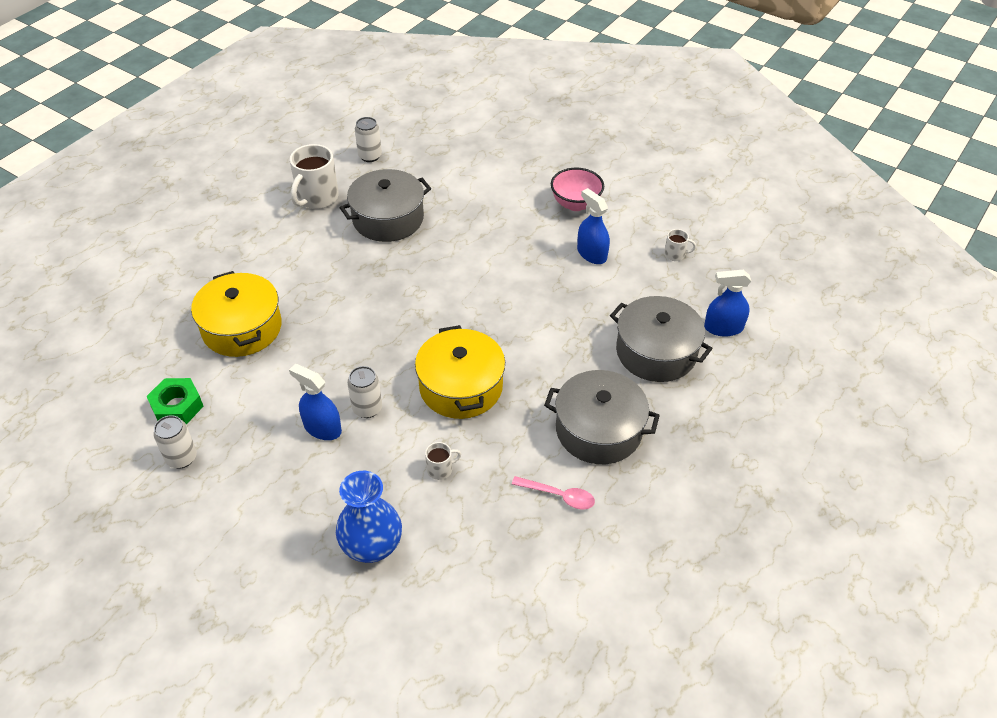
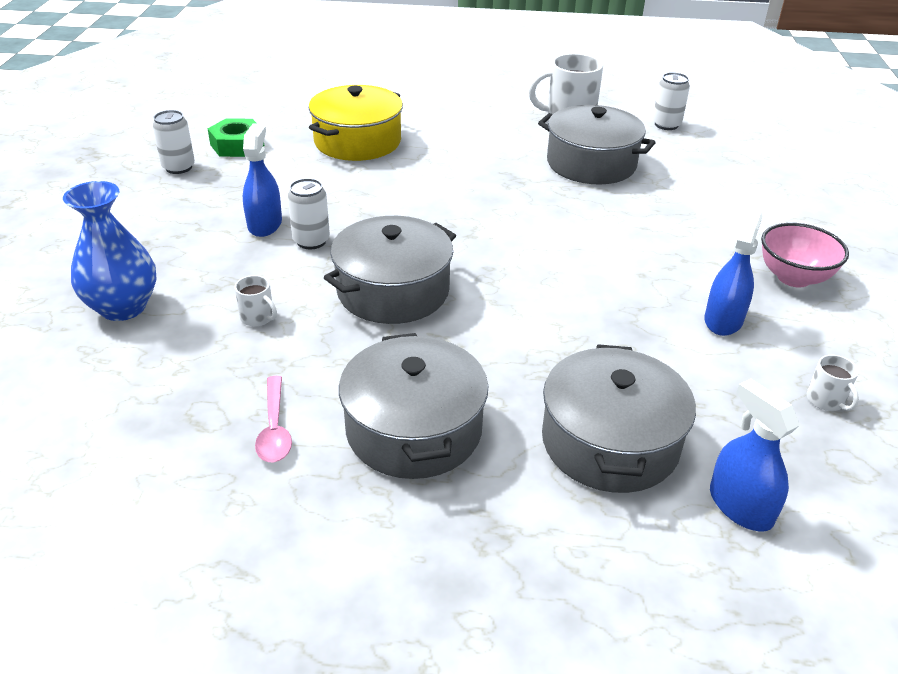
camera: 60 degrees right, 10 degrees down
yellow pot [415,325,505,419] -> grey pot [324,216,456,324]

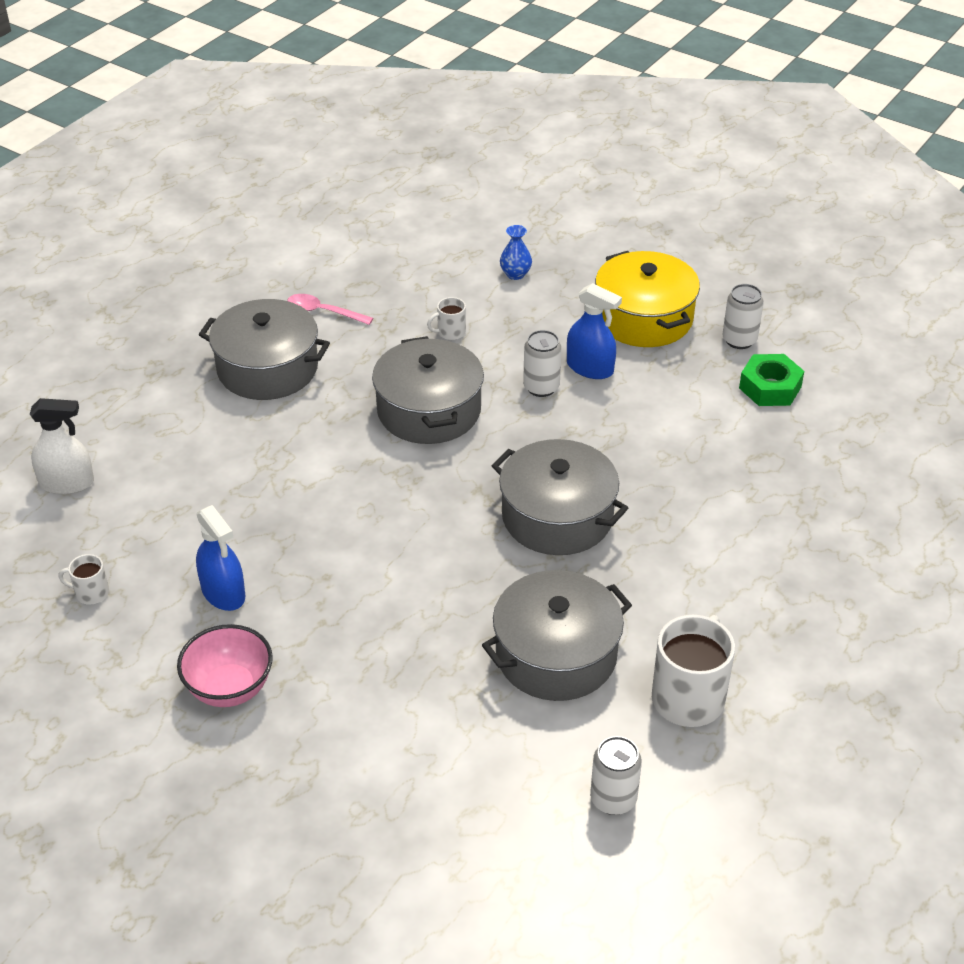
camera: 120 degrees right, 5 degrees up
blue vase [63,181,157,321] -> blue vase [500,225,532,280], size x0.51
yellow pot [309,85,403,161] -> yellow pot moved to [595,251,700,347]
grey pot [542,344,696,493] -> grey pot moved to [492,439,628,555]
blue spray bottle [710,379,800,531] -> white spray bottle [30,398,94,495]

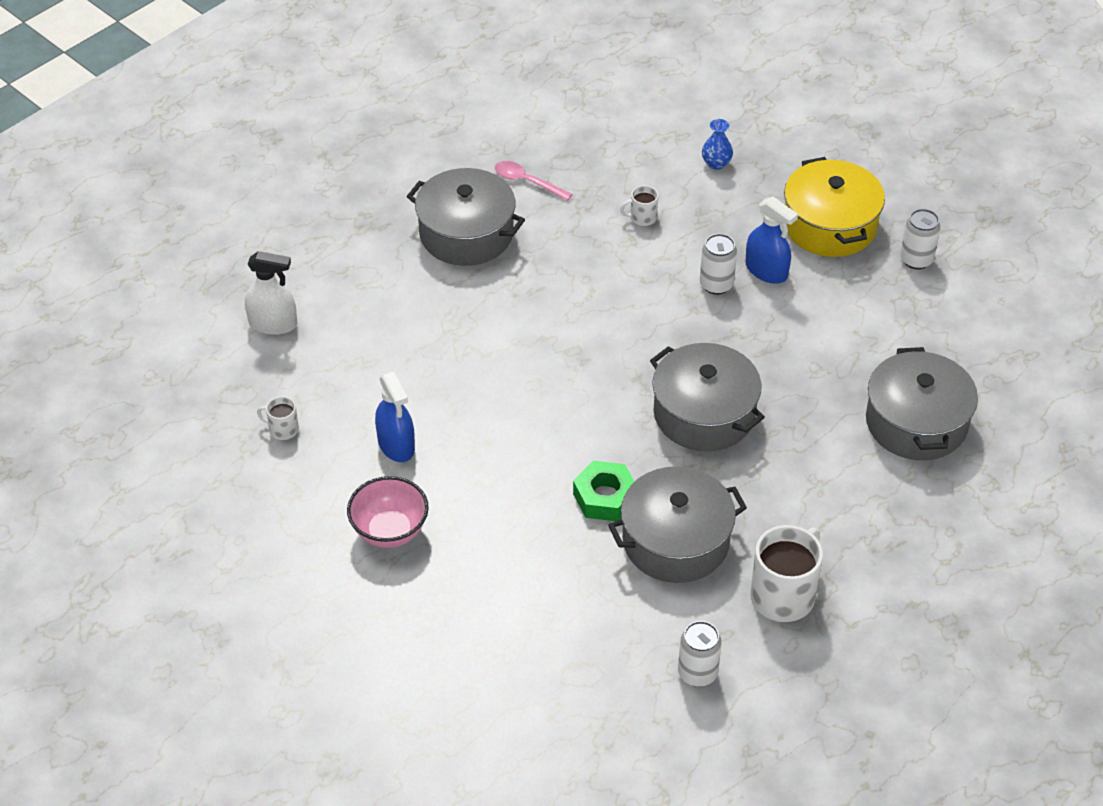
camera: 10 degrees right, 5 degrees up
grey pot [372,336,484,444] -> grey pot moved to [866,347,978,460]
green nut [739,354,804,406] -> green nut moved to [573,461,634,521]

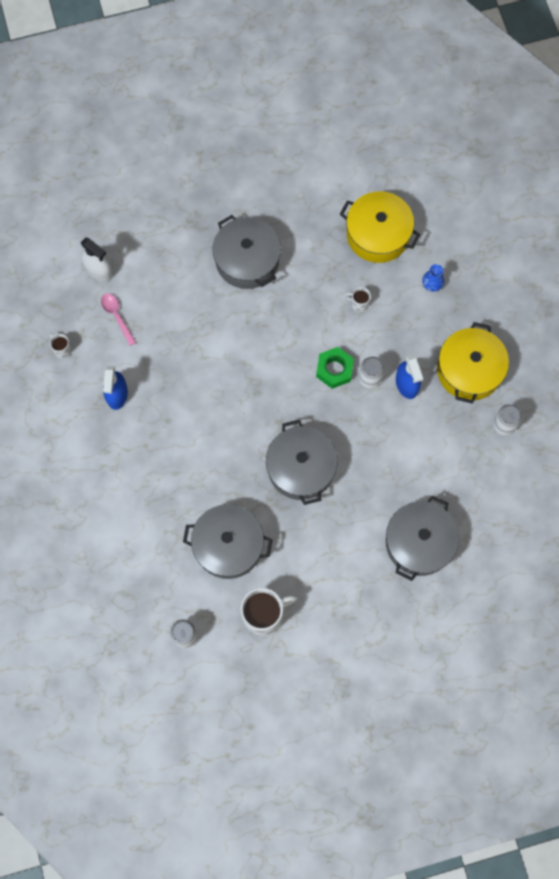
camera: 30 degrees right, 25 degrees up
pink bowl [347,476,429,548] -> none
pink spoon [495,161,572,201] -> pink spoon moved to [101,293,136,346]
green nut [573,461,634,521] -> green nut moved to [316,347,354,389]
none -> yellow pot [340,191,421,263]

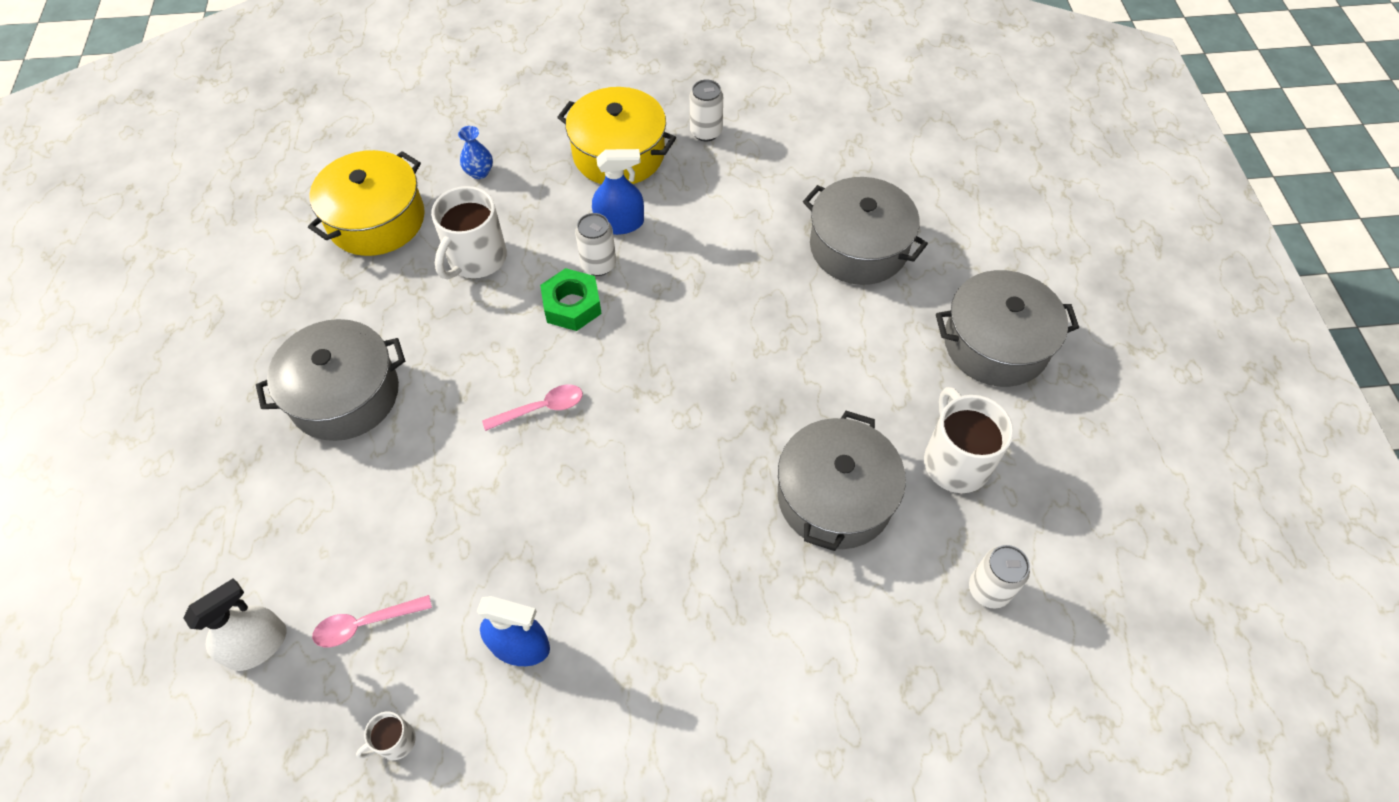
camera: 80 degrees left, 15 degrees down
grey pot [266,420,338,505] -> grey pot moved to [936,270,1079,387]
white mug [344,287,371,312] -> white mug [431,186,507,279], size x2.08
none -> pink spoon [482,385,583,431]

